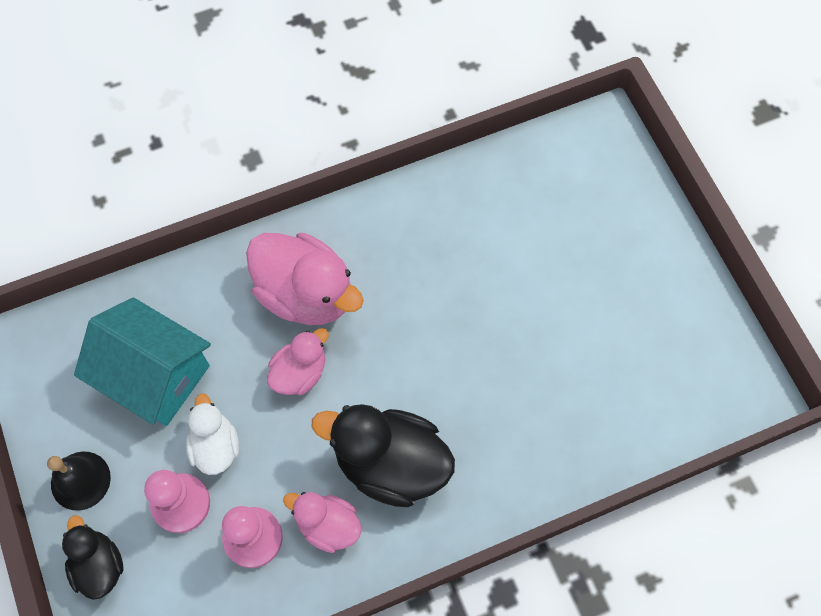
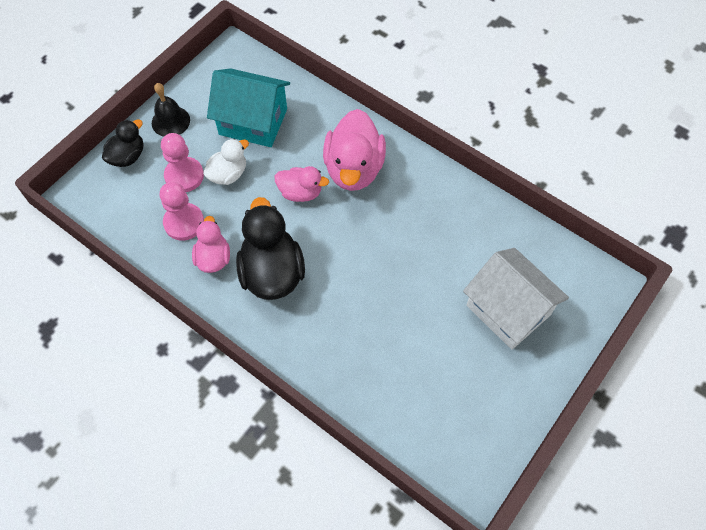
camera: 60 degrees right, 5 degrees down
turquoise house [74,297,211,426] -> turquoise house turned 75 degrees counterclockwise [207,68,290,147]
none -> white house [463,248,569,350]

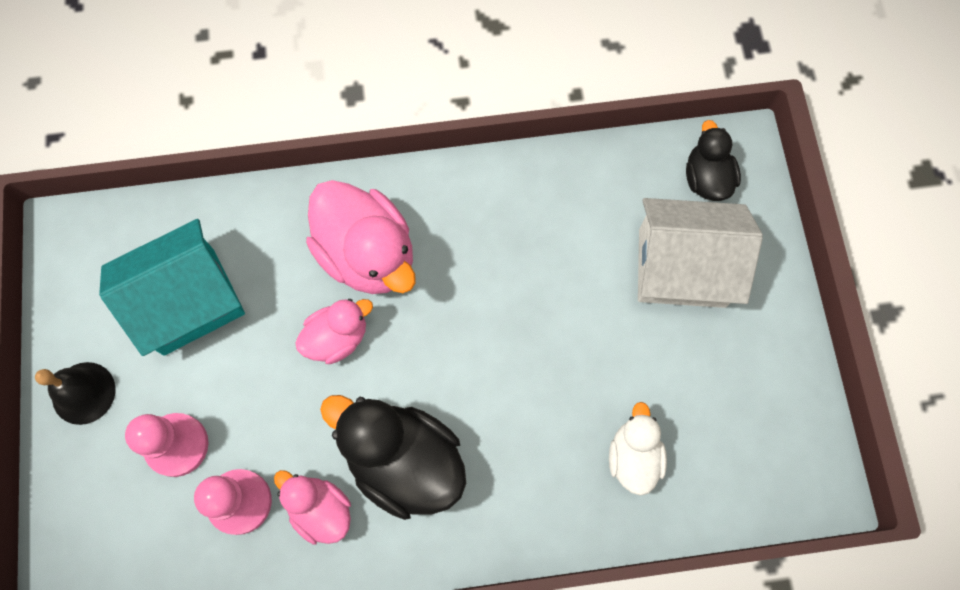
camera: 45 degrees left, 10 degrees up
black duck [102,119,143,167] -> black duck moved to [686,120,741,201]
white duck [203,139,249,185] -> white duck moved to [609,402,667,496]

